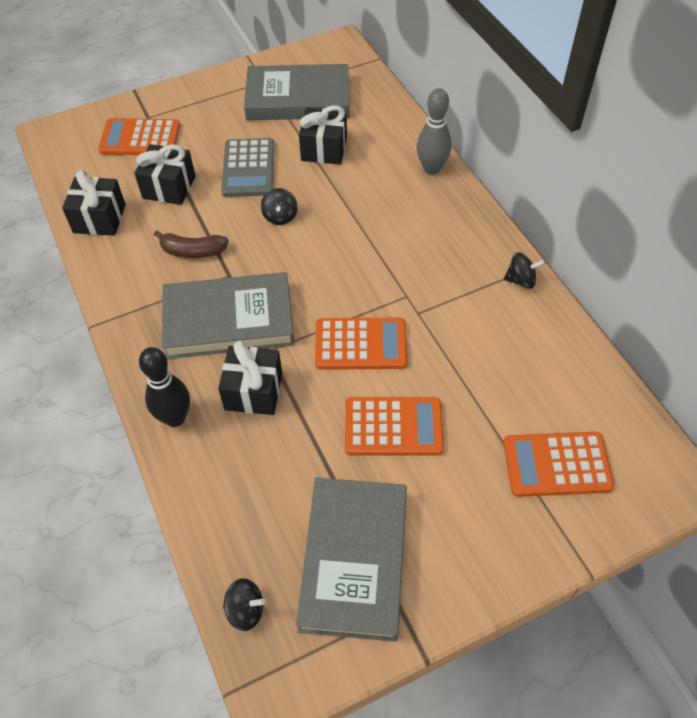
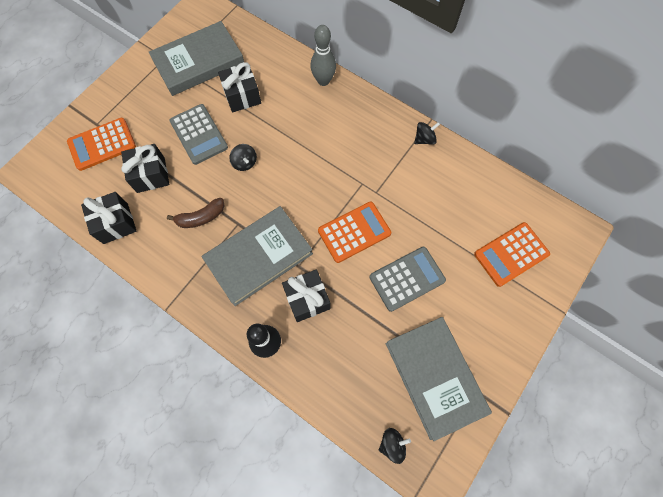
camera: 30 degrees left, 15 degrees up
orange calculator [345,397,444,456] -> grey calculator [369,247,446,312]

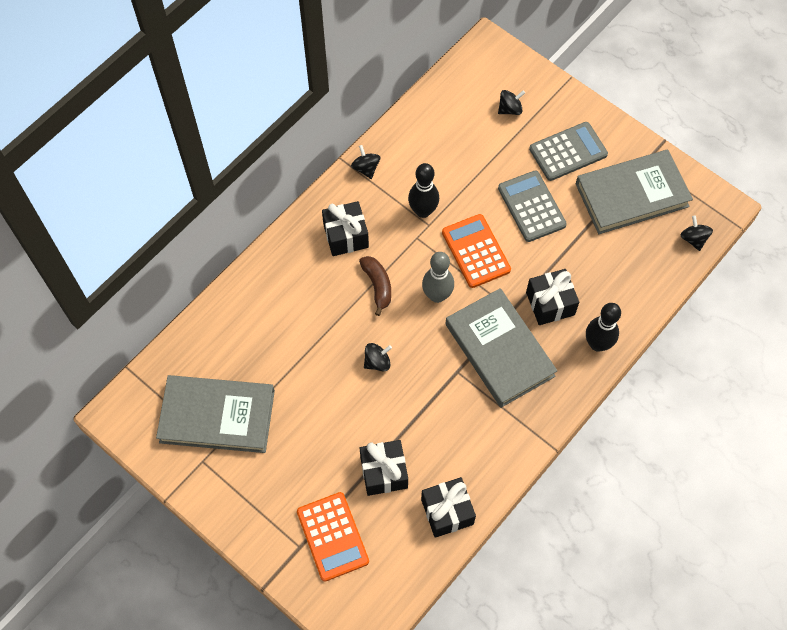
camera: 85 degrees left, 5 degrees down
grey book [149,21,244,96] -> grey book turned 60 degrees counterclockwise [156,375,275,453]
brown banana [167,198,225,228] -> brown banana moved to [359,256,391,316]
grey calculator [169,104,228,165] -> grey calculator moved to [529,122,608,181]
black gift [218,62,261,112] -> black gift moved to [322,201,369,256]
grey bowling pin [310,25,336,86] -> grey bowling pin moved to [422,252,454,303]
orange calculator [474,222,550,287] -> black spinning top [498,90,525,115]
none -> black bowling pin [408,163,439,218]

